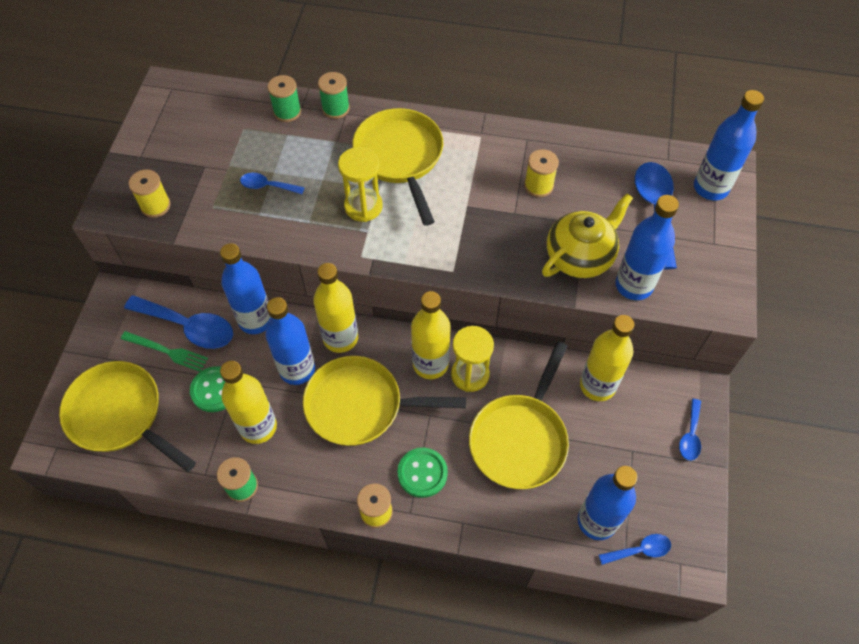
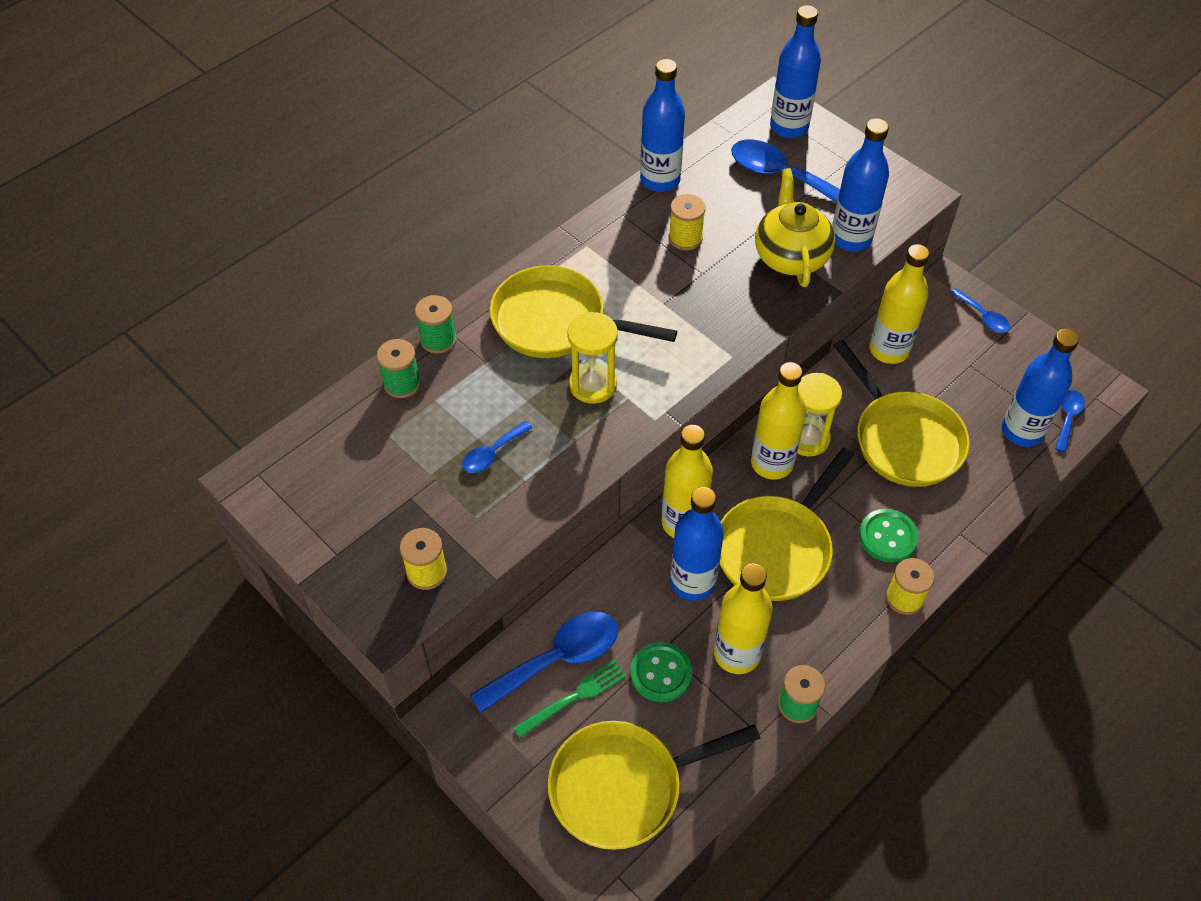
camera: 55 degrees left, 5 degrees down
blue bottle [220,243,271,334] -> blue bottle moved to [640,59,685,192]

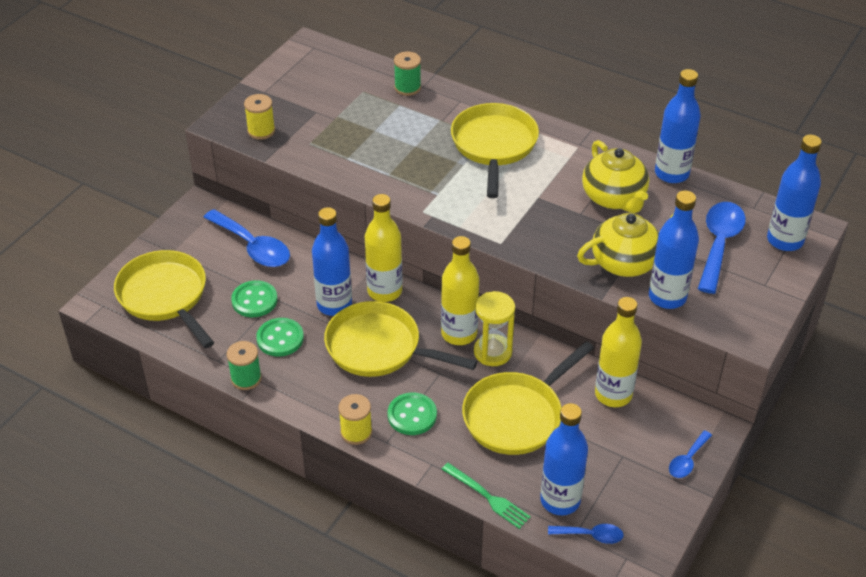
camera: 75 degrees right, 10 degrees down
green spool [415,295,457,354] -> none
blue spoon [462,421,533,473] -> none
green fork [513,659,627,738] -> green fork moved to [442,463,531,529]
yellow hourglass [567,312,618,404] -> none
yellow spool [669,194,706,251] -> yellow teapot [582,140,649,213]
yellow bottle [714,564,773,674] -> green button [256,318,304,357]

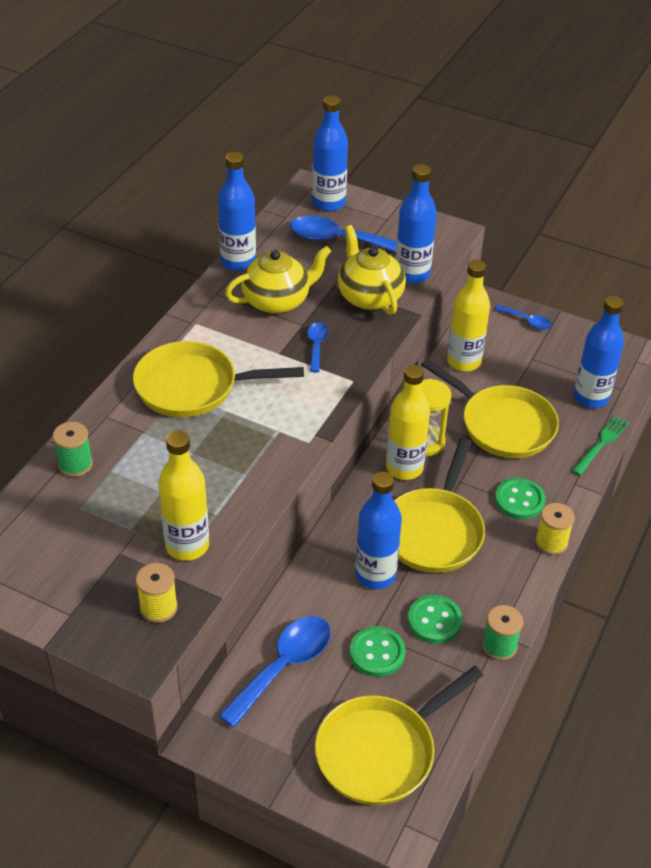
camera: 95 degrees left, 0 degrees up
yellow bottle [365,194,403,302] -> yellow bottle moved to [158,431,209,561]
blue spoon [548,524,624,544] -> blue spoon moved to [307,323,328,372]

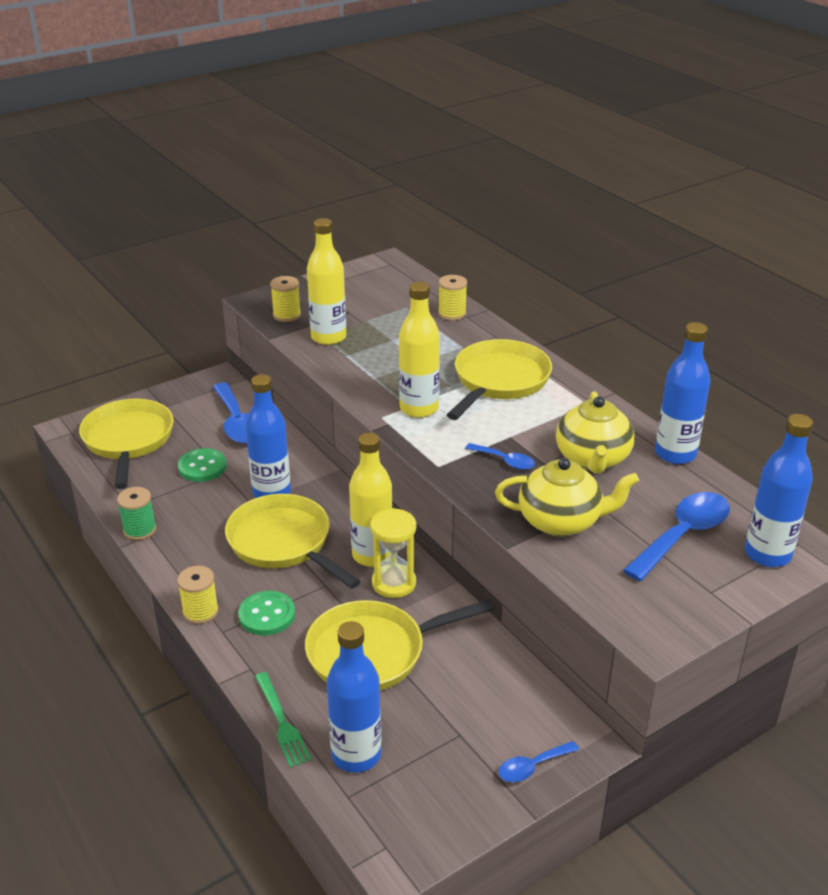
camera: 120 degrees right, 10 degrees down
green spool [53,422,93,477] -> yellow spool [438,275,467,321]
blue bottle [396,164,437,284] -> none
green button [408,595,462,644] -> none
yellow bottle [447,260,490,371] -> yellow bottle moved to [399,282,440,418]

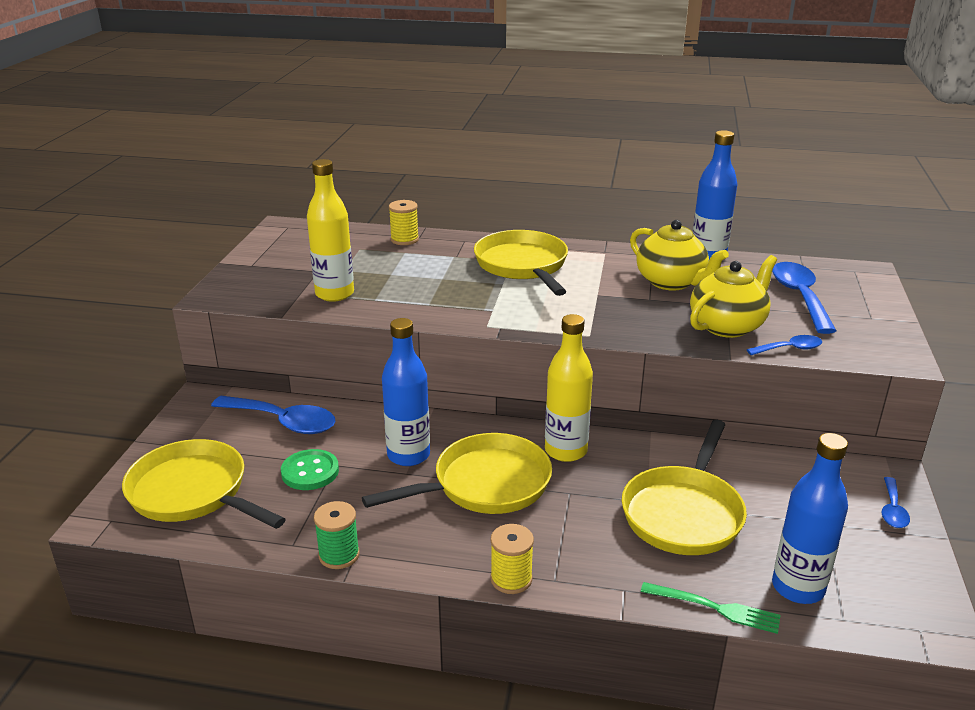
camera: 45 degrees left, 5 degrees down
yellow pan [225,494,361,589] -> yellow pan turned 150 degrees clockwise [362,433,552,514]
green button [238,591,295,636] -> none
yellow spool [270,276,301,322] -> none
yellow hourglass [370,508,416,598] -> none
yellow bottle [399,282,440,418] -> none
blue spoon [465,443,535,470] -> blue spoon moved to [747,335,822,355]
blue bottle [745,414,813,567] -> none

